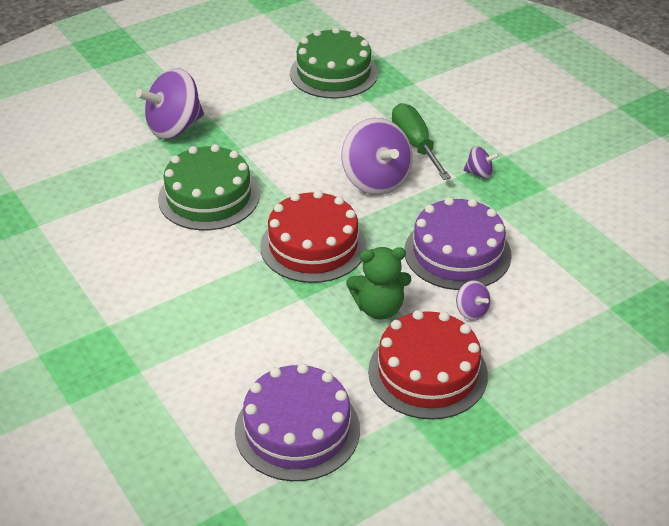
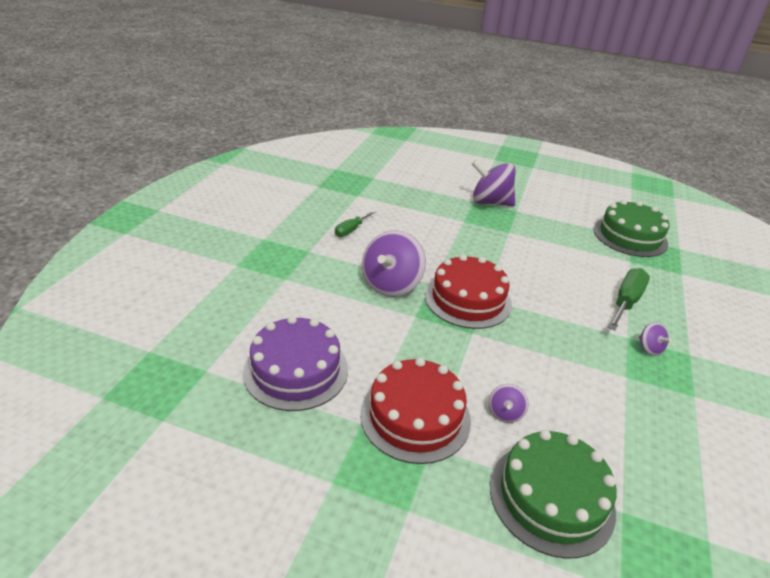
camera: 50 degrees right, 5 degrees down
green cake [158,144,259,230] -> green cake moved to [490,430,617,559]
purple spinning top [341,118,412,195] -> purple spinning top moved to [362,230,426,297]
green teddy bear [346,247,411,320] -> none
purple cake [404,197,512,290] -> none
none -> green screwdriver [335,210,376,237]

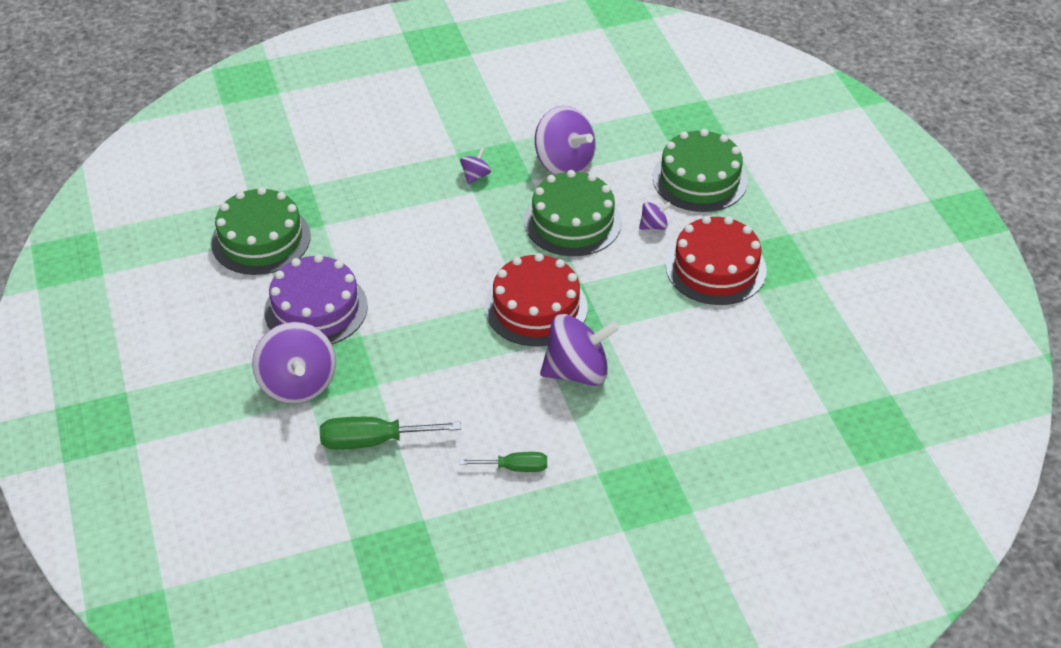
camera: 125 degrees left, 10 degrees up
purple cake [243,316,348,411] -> purple cake moved to [264,254,368,344]
green screwdriver [607,268,650,331] -> green screwdriver moved to [320,417,461,450]
none -> green cake [524,170,622,256]
none -> purple spinning top [535,106,596,175]

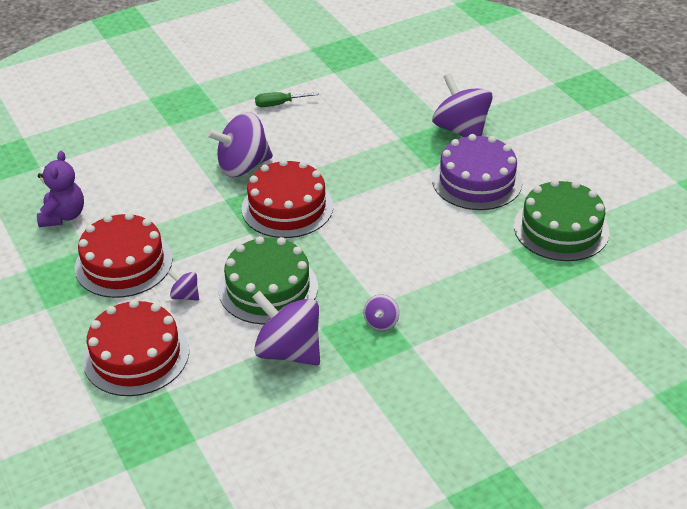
camera: 170 degrees right, 5 degrees down
green screwdriver [320,417,461,450] -> none
purple spinning top [639,202,672,230] -> purple spinning top turned 60 degrees clockwise [168,270,199,301]
green cake [653,129,748,212] -> red cake [83,299,189,396]
none -> purple teddy bear [37,151,84,227]

